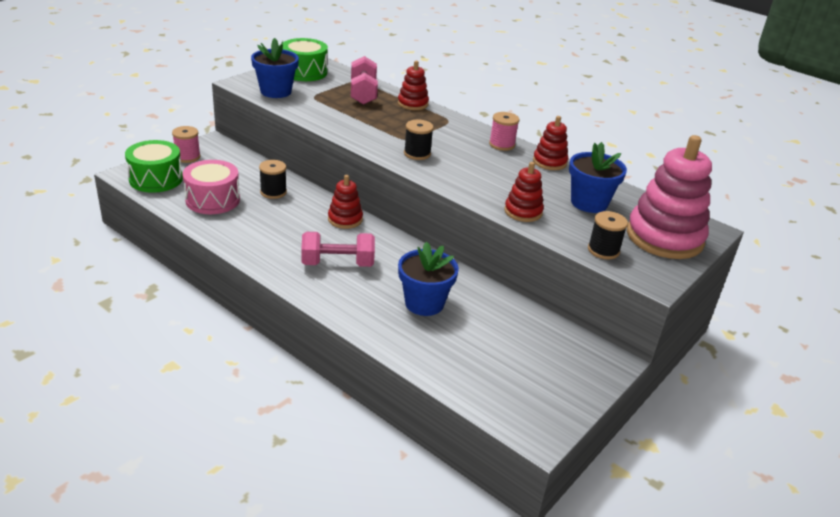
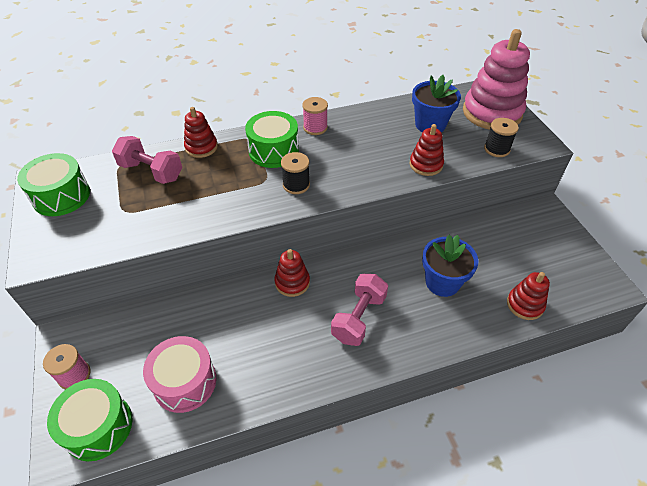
camera: 55 degrees left, 15 degrees up
blue flower pot [251,38,299,98] -> none
black spool [259,160,287,199] -> none
red stacking toy [533,116,568,170] -> red stacking toy moved to [507,272,550,320]
none -> green drum [245,111,299,168]

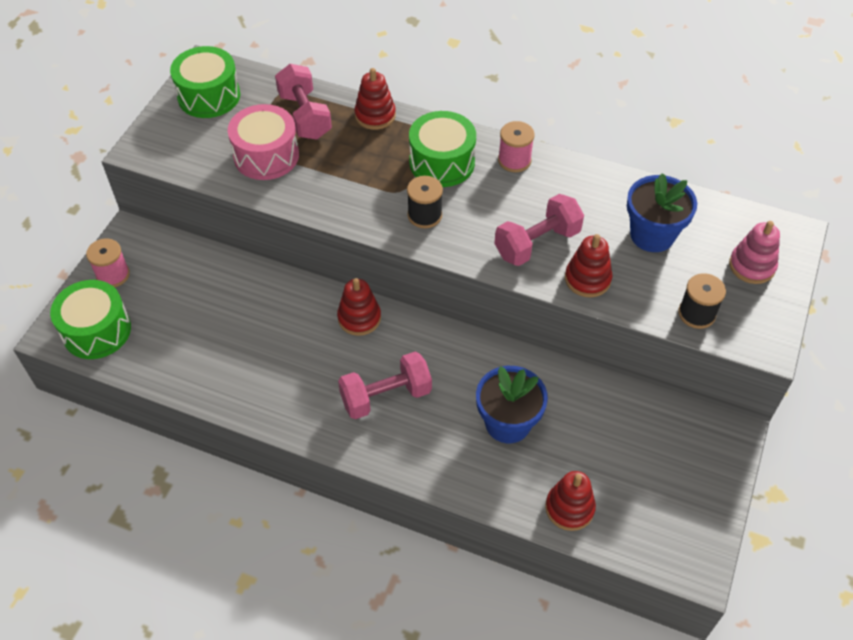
camera: 40 degrees right, 5 degrees up
pink drum [143,336,216,413] -> pink drum moved to [228,104,299,180]
pink stacking toy [463,29,530,130] -> pink stacking toy [729,221,780,284], size x0.51
none -> pink dumbbell [494,194,584,266]

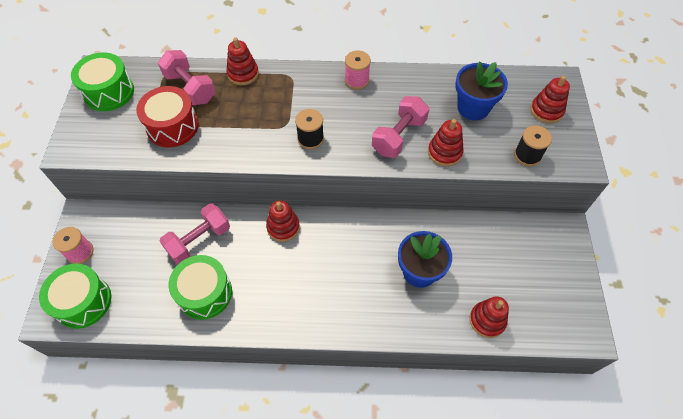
camera: 20 degrees left, 5 degrees up
pink drum [228,104,299,180] -> red drum [136,86,199,147]
pink dumbbell [338,352,432,419] -> pink dumbbell moved to [159,203,230,264]
green drum [409,111,476,187] -> green drum moved to [168,255,232,320]
pink stacking toy [729,221,780,284] -> red stacking toy [530,76,570,123]

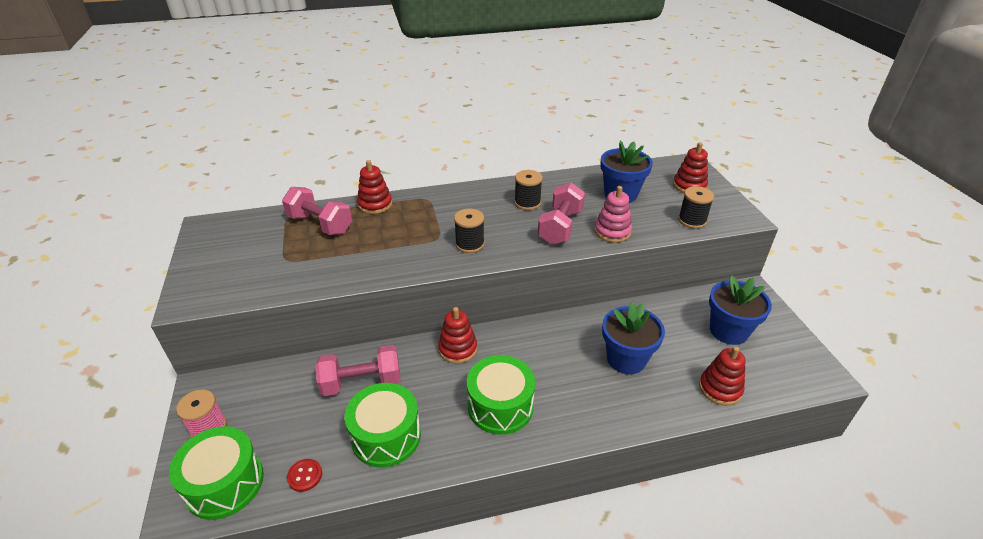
camera: 15 degrees left, 20 degrees down
green drum [71,52,134,111] -> green drum moved to [467,355,535,435]
red drum [136,86,199,147] -> none
pink dumbbell [159,203,230,264] -> pink dumbbell turned 45 degrees clockwise [315,345,401,396]
pink spool [345,51,371,89] -> none
red stacking toy [428,119,464,166] -> pink stacking toy [594,186,632,243]
none -> red button [287,459,322,492]
none -> black spool [514,170,543,210]
none -> blue flower pot [709,276,772,345]

